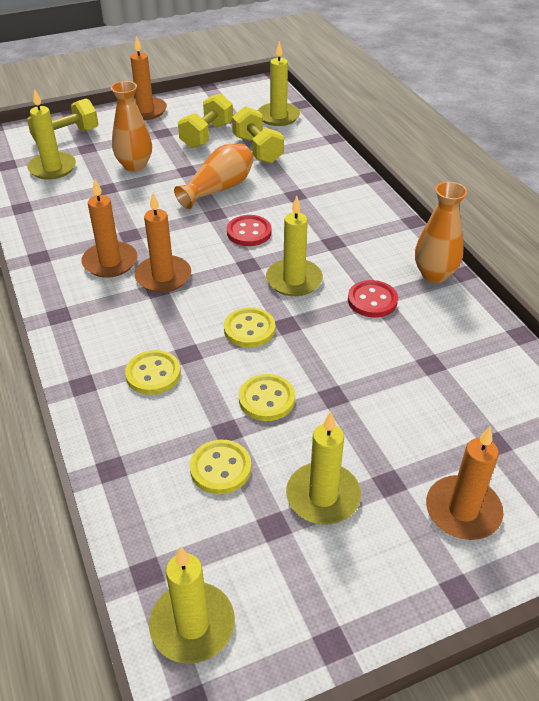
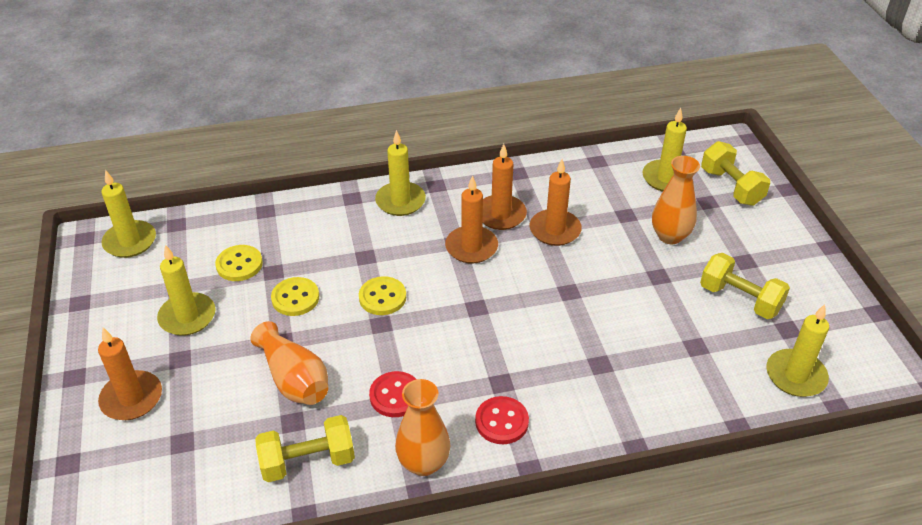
camera: 100 degrees right, 0 degrees up
yellow button [125,350,181,395] -> none
orange candle [130,36,167,120] -> orange candle moved to [530,159,582,246]
orange vase [174,144,254,209] -> orange vase moved to [251,321,328,405]
red button [227,215,272,246] -> red button moved to [475,396,529,444]
yellow dumbbell [232,106,284,164] -> yellow dumbbell moved to [255,415,355,482]
yellow candle [266,196,323,296] -> yellow candle moved to [375,130,426,216]

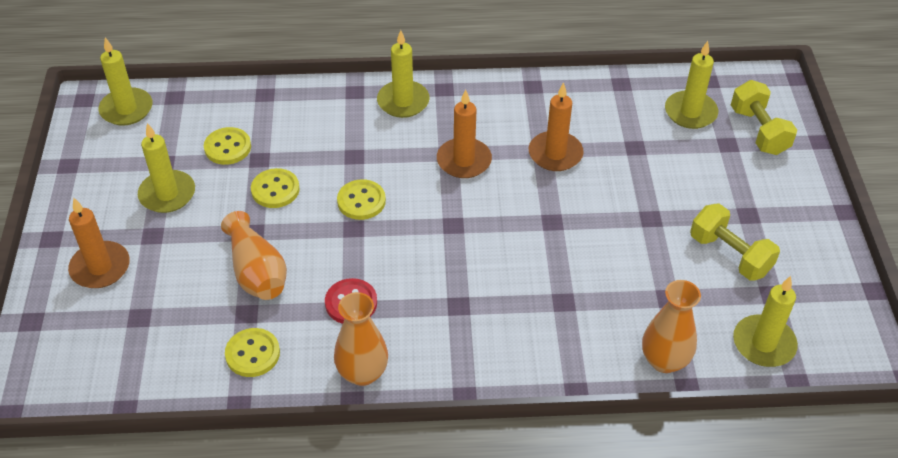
camera: 10 degrees right, 5 degrees up
yellow dumbbell [255,415,355,482] -> yellow button [225,328,280,377]
red button [475,396,529,444] -> none
orange candle [483,144,527,230] -> none
orange vase [652,156,700,244] -> orange vase moved to [642,280,701,373]

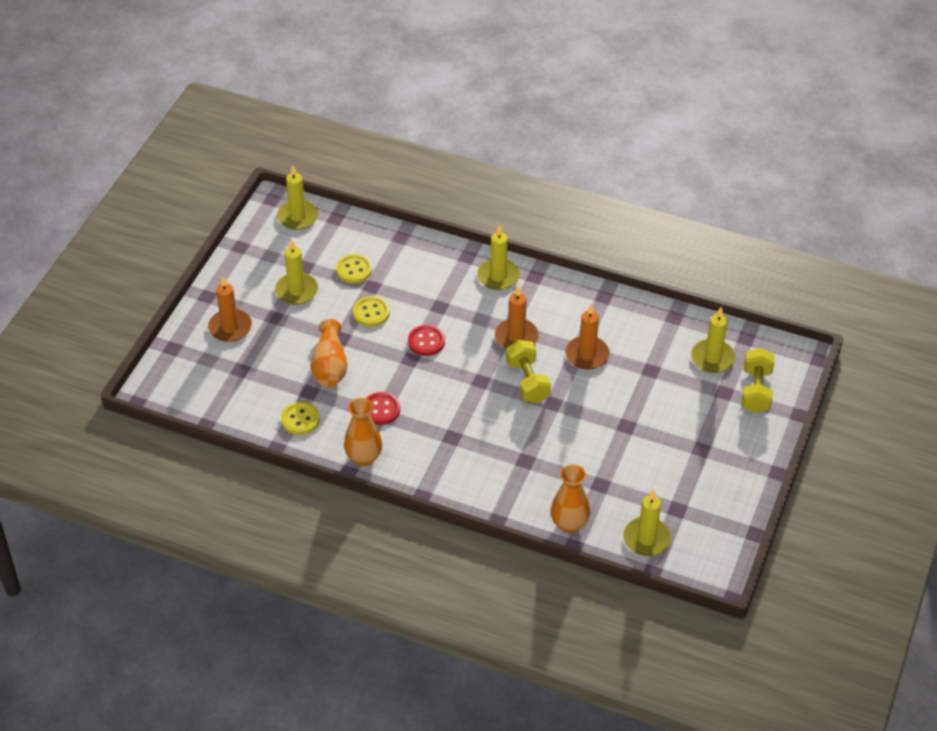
camera: 25 degrees right, 0 degrees up
yellow button [337,179,386,220] -> red button [408,325,445,356]
yellow dumbbell [690,204,780,281] -> yellow dumbbell moved to [506,340,551,403]

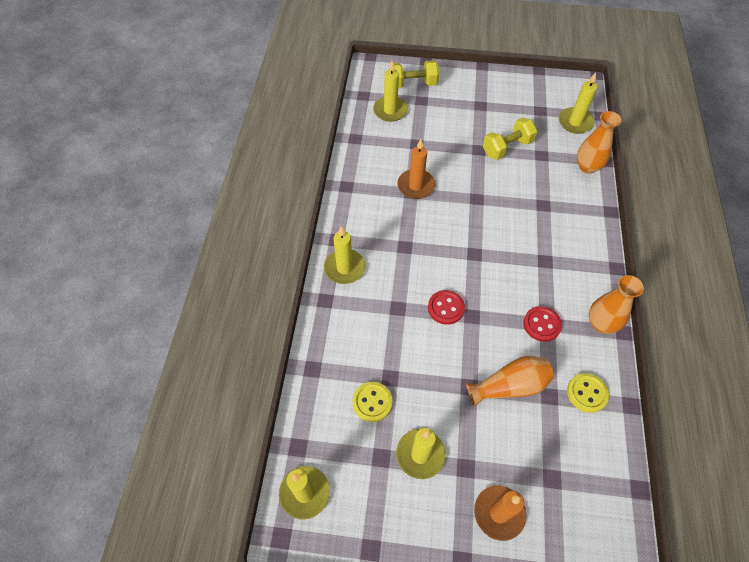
camera: 105 degrees left, 10 degrees up
yellow button [353,296,390,327] -> none
orange candle [495,286,539,349] -> none
yellow dumbbell [506,340,551,403] -> yellow dumbbell moved to [483,117,538,160]

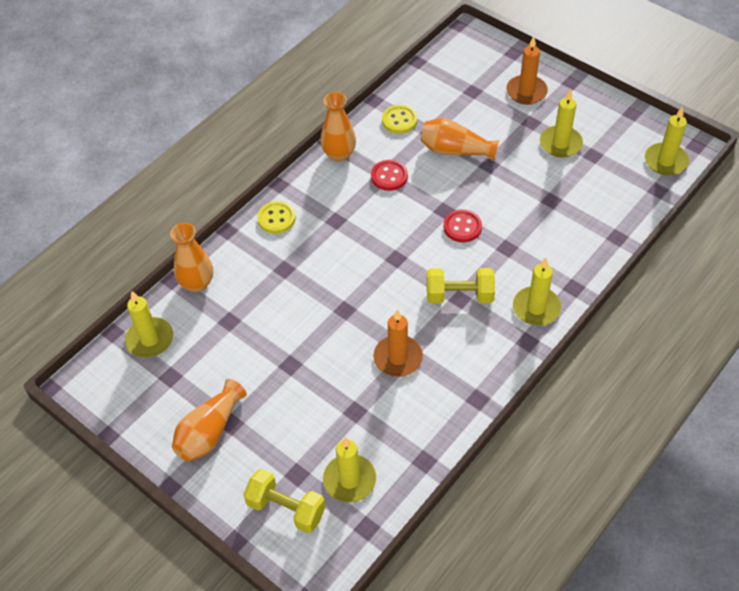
camera: 145 degrees left, 5 degrees down
yellow button [353,382,393,422] -> yellow button moved to [257,201,296,234]
yellow dumbbell [483,117,538,160] -> yellow dumbbell moved to [427,268,495,304]
none -> orange vase [172,379,247,461]

